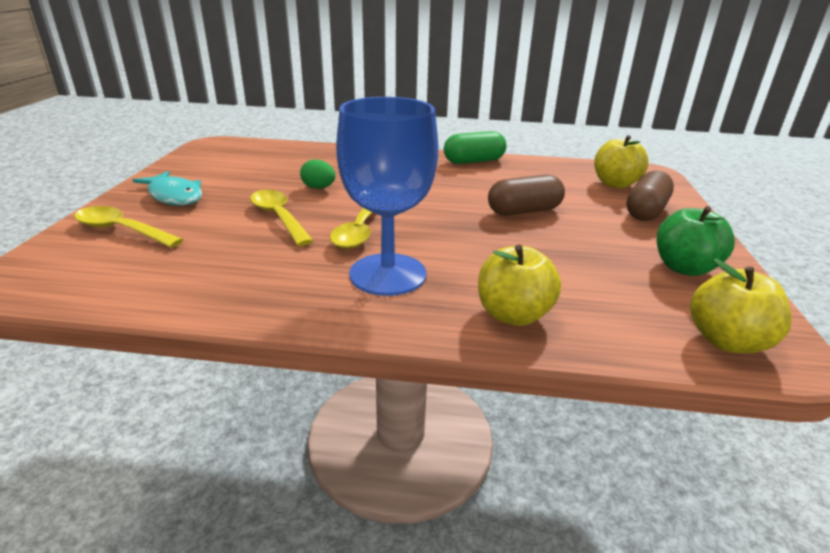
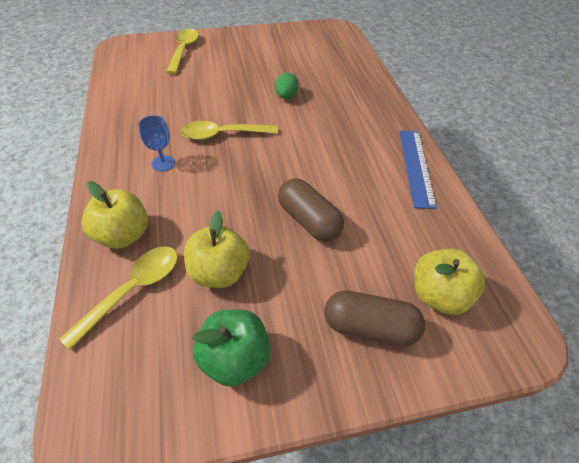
camera: 70 degrees right, 20 degrees up
turquoise fish [132,171,202,206] -> none
yellow spoon [250,189,313,246] -> yellow spoon moved to [59,246,178,350]
blue goblet [336,97,438,296] -> blue goblet [138,115,175,171], size x0.42
green capsule [444,131,506,164] -> blue ruler [399,131,437,209]
yellow apple [690,259,792,354] -> yellow apple moved to [184,211,250,288]

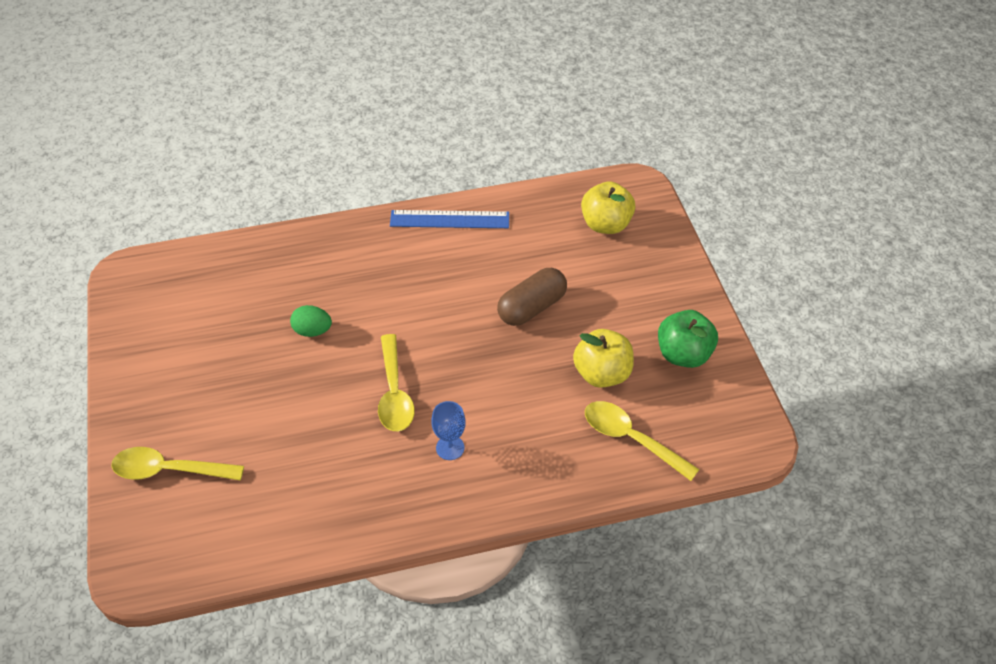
camera: 90 degrees left, 0 degrees up
yellow apple [82,181,148,249] -> none
brown capsule [324,290,425,346] -> none

